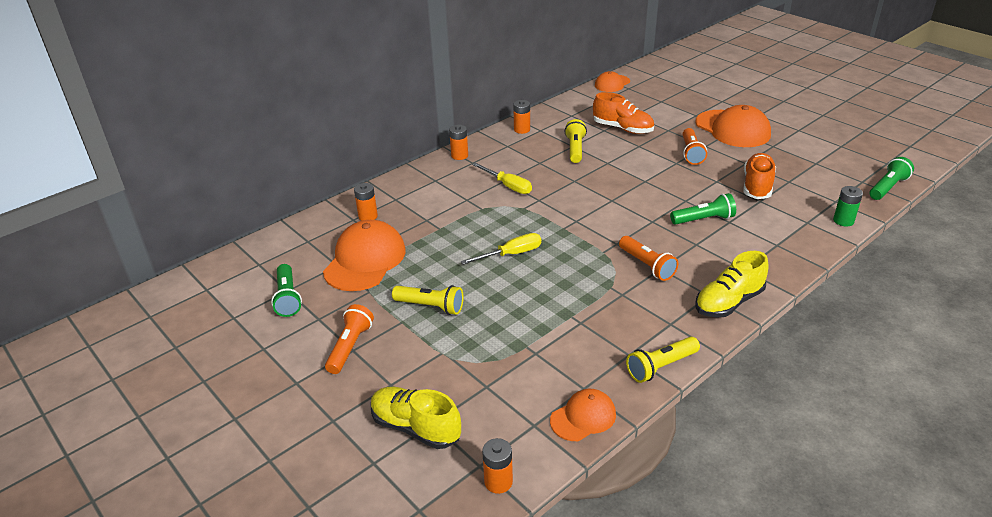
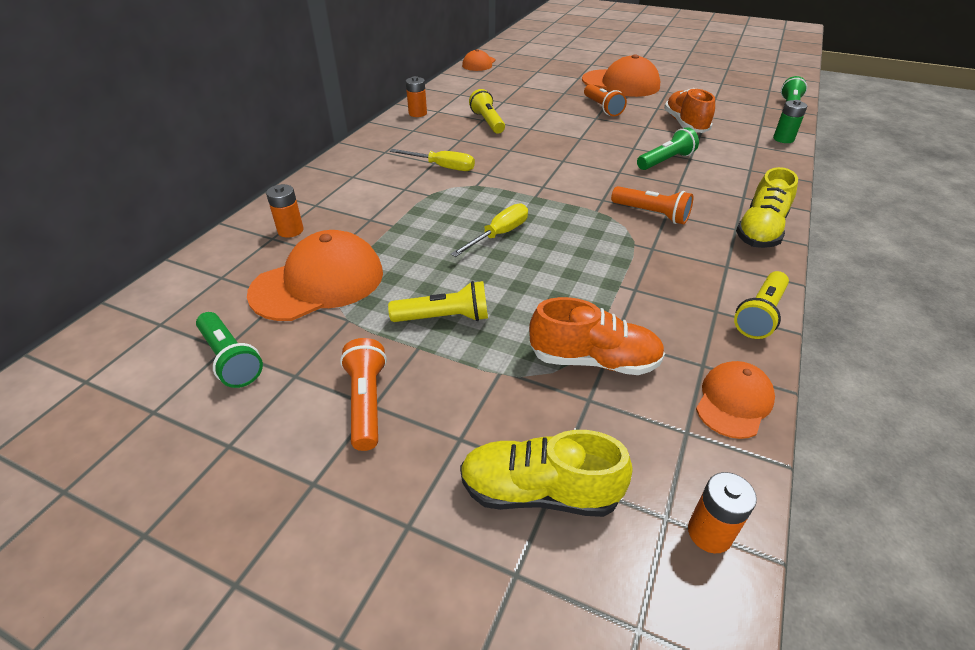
camera: 25 degrees left, 5 degrees up
orange cap [323,220,406,291] -> orange cap turned 60 degrees clockwise [247,230,383,321]
orange battery [449,125,468,160] -> none
orange shoe [593,92,654,134] -> orange shoe moved to [529,297,665,375]

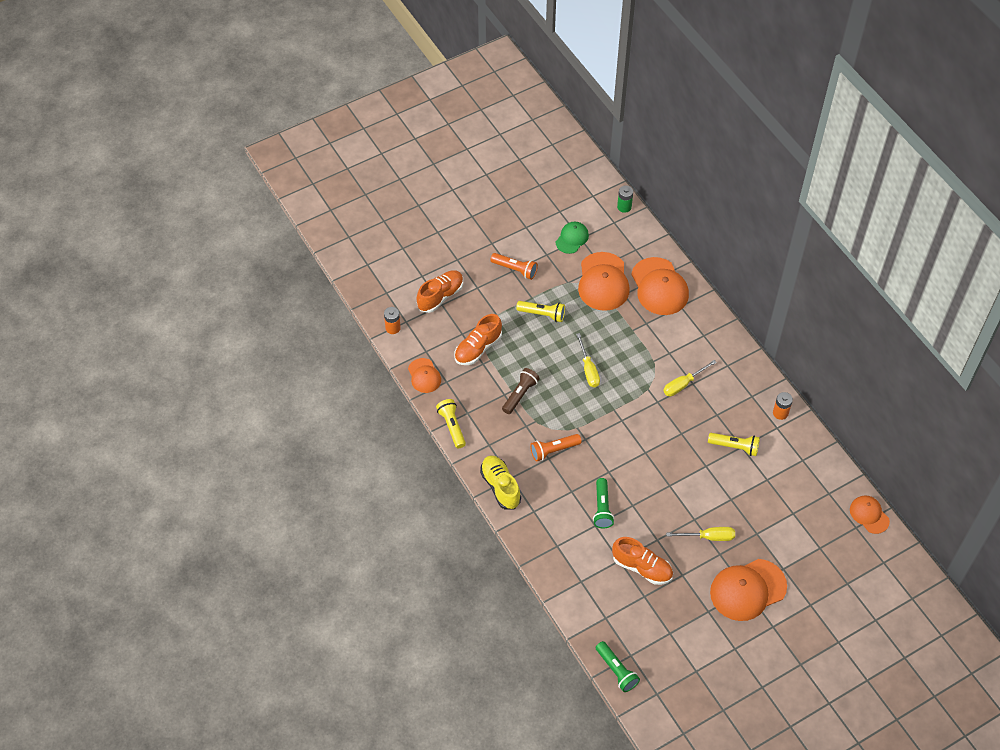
camera: 125 degrees right, 15 degrees up
green flashlight [196,312,263,388] -> green cap [556,222,589,254]
orange battery [266,184,304,238] -> orange cap [631,257,689,315]
yellow flashlight [388,281,488,322] -> yellow flashlight turned 105 degrees counterclockwise [516,301,565,322]
yellow shoe [460,430,633,517] -> orange shoe [416,270,463,313]
orange flashlight [584,84,627,116] -> yellow screwdriver [666,527,735,541]
green battery [773,100,807,143] -> green battery moved to [617,185,633,213]
none -> brown flashlight [502,368,540,414]

